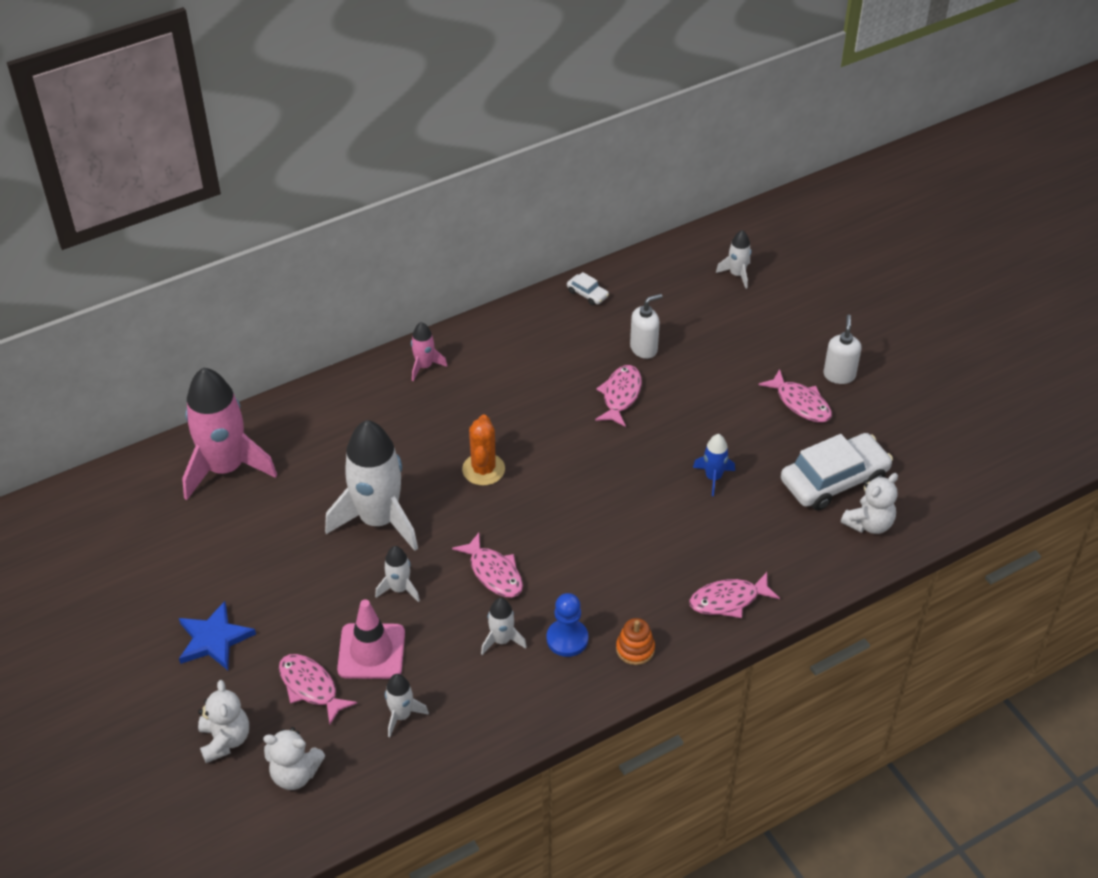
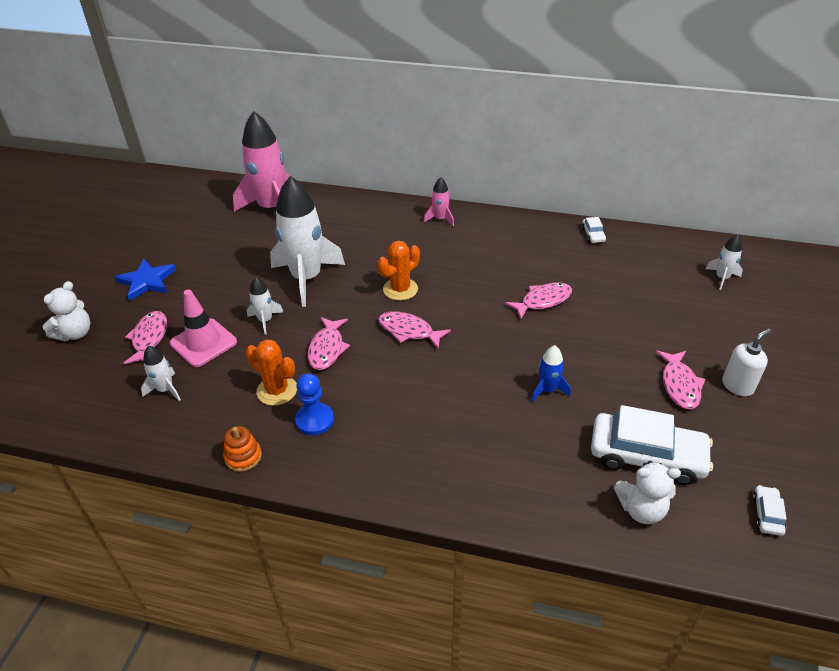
camera: 45 degrees right, 5 degrees down
white teddy bear [263,727,325,790] -> none
white rocket [481,598,527,655] -> orange cactus [246,339,297,406]
orange stacking toy [616,618,655,665] -> orange stacking toy moved to [223,426,262,472]
white soap dispenser [630,294,663,359] -> none
pink fish [689,572,780,618] -> pink fish moved to [378,311,451,348]
none -> white car [752,485,787,536]

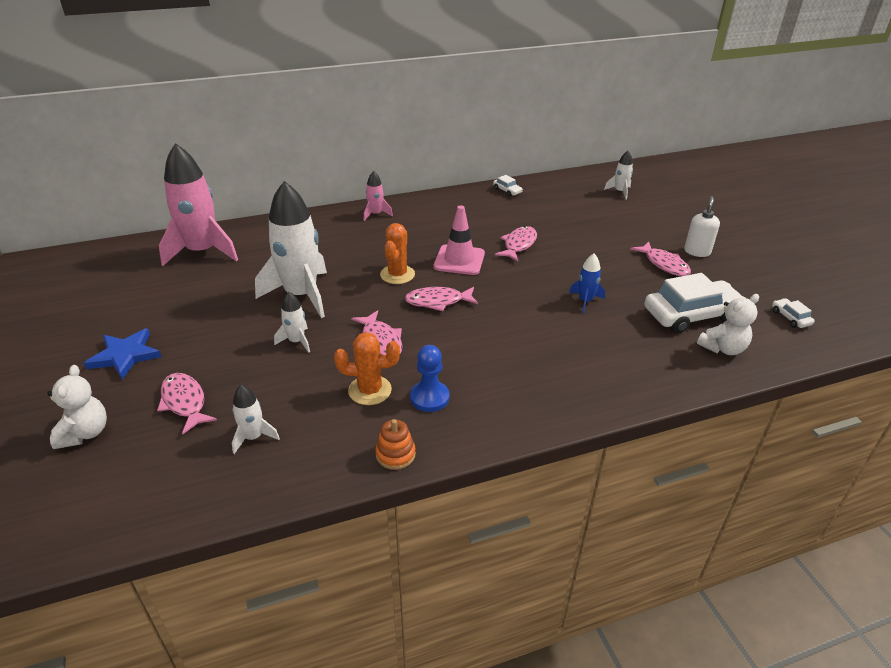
camera: 35 degrees left, 5 degrees down
pink traffic cone [170,289,237,367] -> pink traffic cone moved to [434,205,485,275]

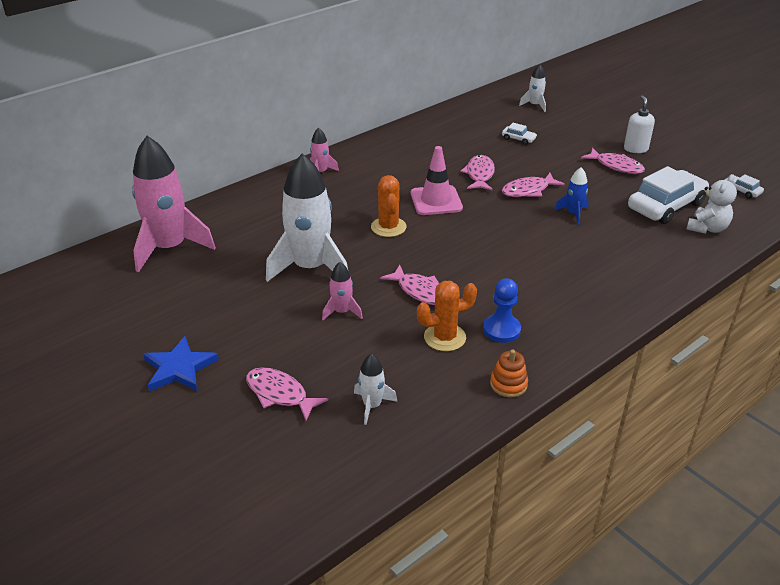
camera: 20 degrees left, 0 degrees up
white teddy bear [47,365,107,449] -> none
white rocket [274,292,310,353] -> pink rocket [322,262,363,320]
pink fish [405,287,478,311] -> pink fish moved to [502,173,565,197]
white car [493,175,523,197] -> white car moved to [502,123,537,145]

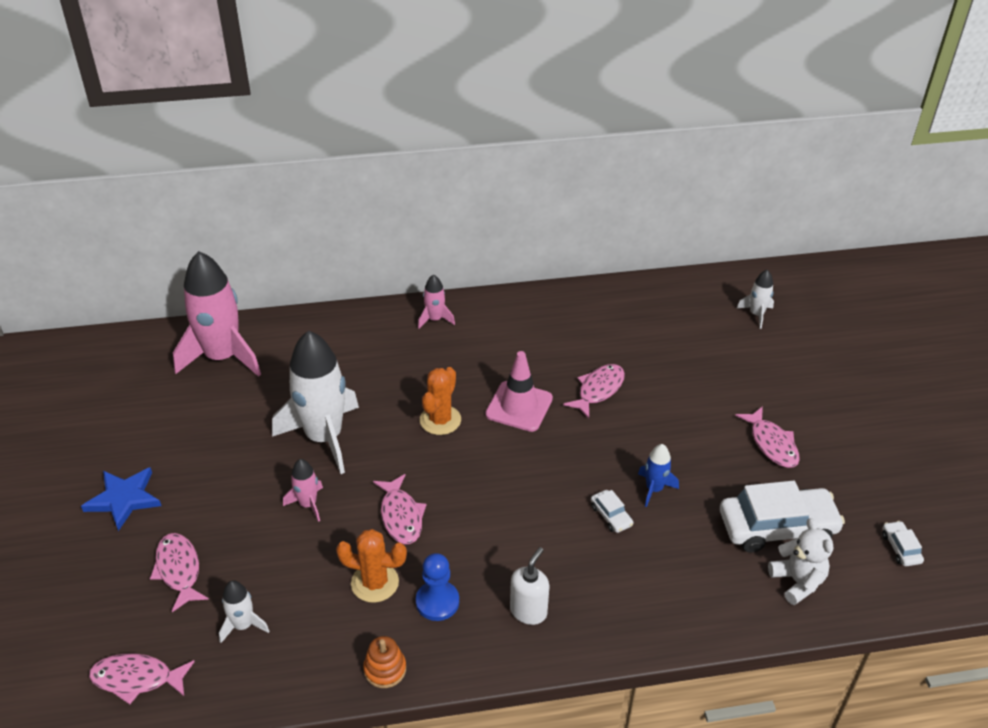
camera: 30 degrees right, 5 degrees up
white car [502,123,537,145] -> white car moved to [591,490,633,533]
pink fish [502,173,565,197] -> pink fish moved to [89,654,195,704]
white soap dispenser [624,95,655,153] -> white soap dispenser moved to [510,547,550,625]
white teddy bear [687,174,737,234] -> white teddy bear turned 90 degrees counterclockwise [768,518,833,605]

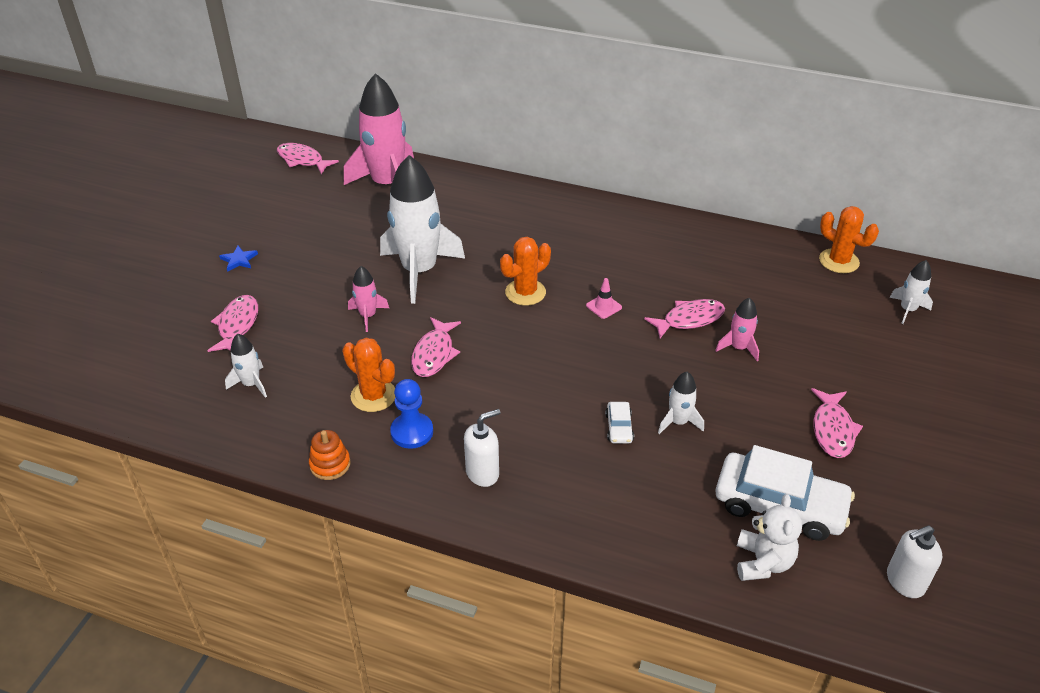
camera: 30 degrees right, 0 degrees up
blue star [81,467,161,531] -> blue star [219,245,258,272], size x0.56
pink fish [89,654,195,704] -> pink fish moved to [277,143,339,174]
pink rocket [418,274,455,329] -> pink rocket moved to [715,298,759,361]
pink traffic cone [485,351,553,432] -> pink traffic cone [586,278,622,319], size x0.49
blue rocket [638,444,679,507] -> white rocket [658,372,704,434]
white car [882,521,924,566] -> white soap dispenser [887,525,942,598]
none -> orange cactus [819,206,879,273]

